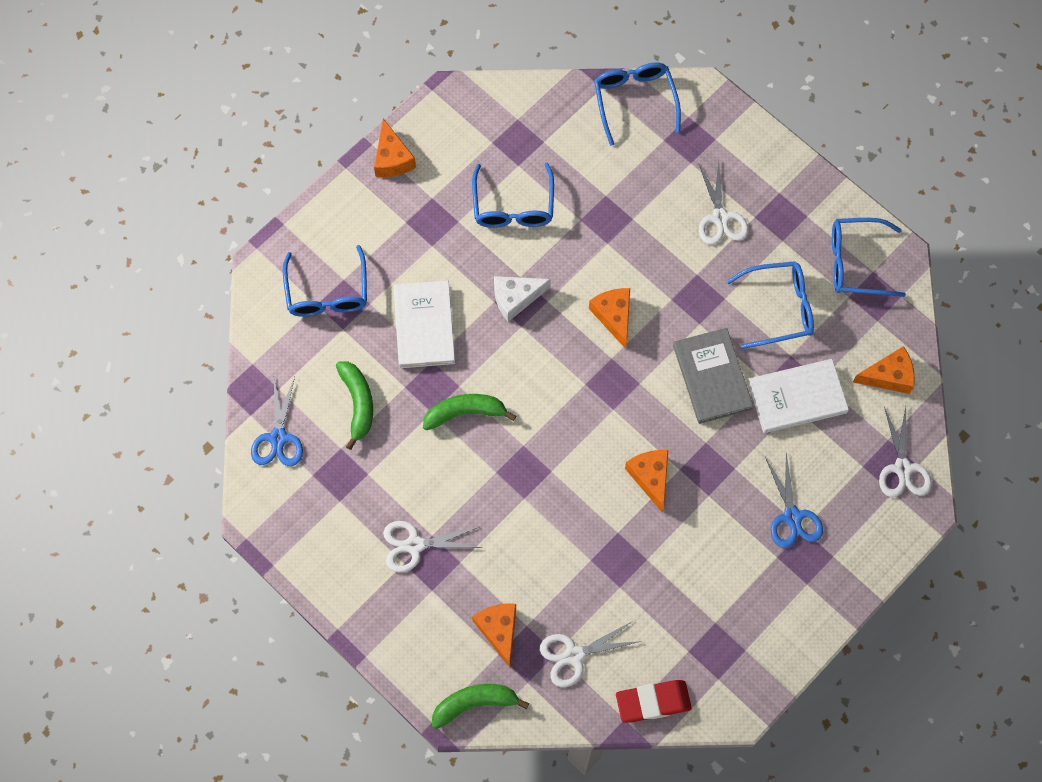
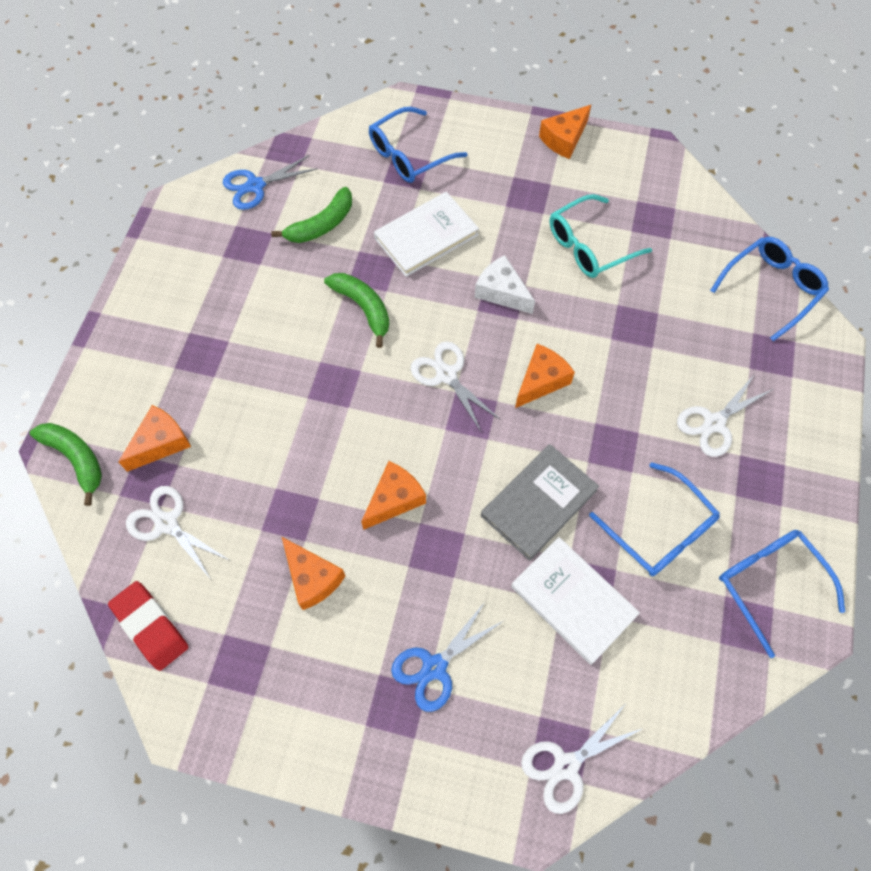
camera: 60 degrees right, 5 degrees down
white scissors [383,521,482,572] -> white scissors moved to [411,341,500,431]
blue glasses [472,163,554,228] -> turquoise glasses [550,194,652,278]
orange cheese [853,346,915,394] -> orange cheese moved to [282,537,345,610]

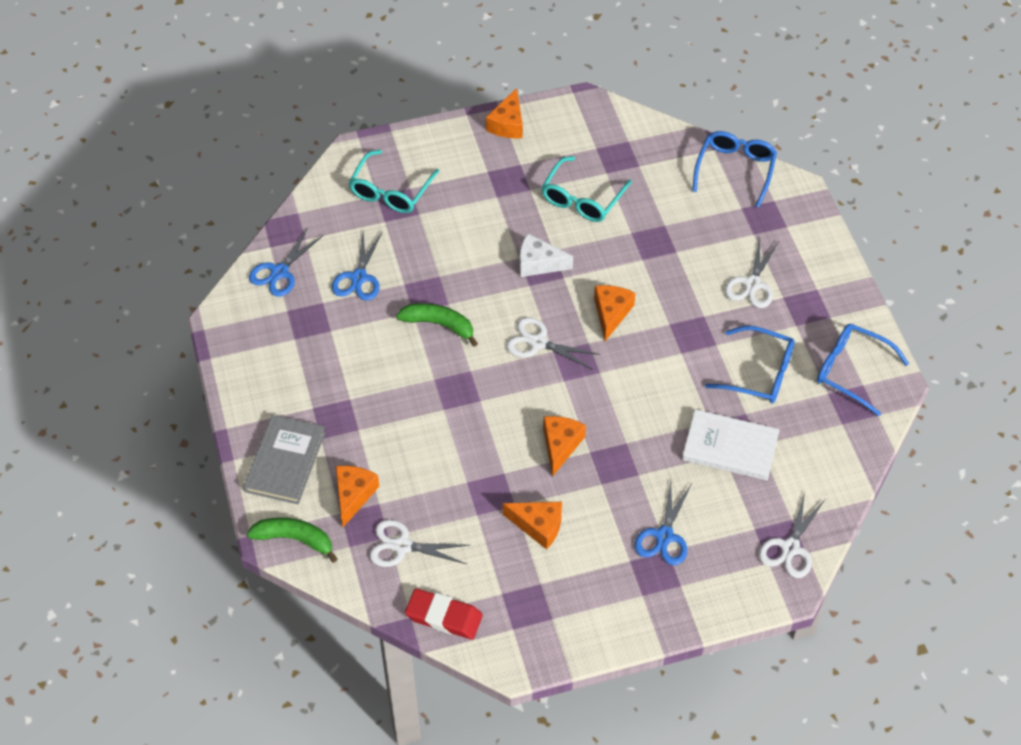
camera: 30 degrees left, 10 degrees down
green banana [271,187,352,243] -> blue scissors [332,230,383,301]
blue glasses [369,107,468,183] -> turquoise glasses [348,150,440,213]
white book [374,192,479,277] -> none
grey book [481,444,599,561] -> grey book moved to [243,415,326,504]

